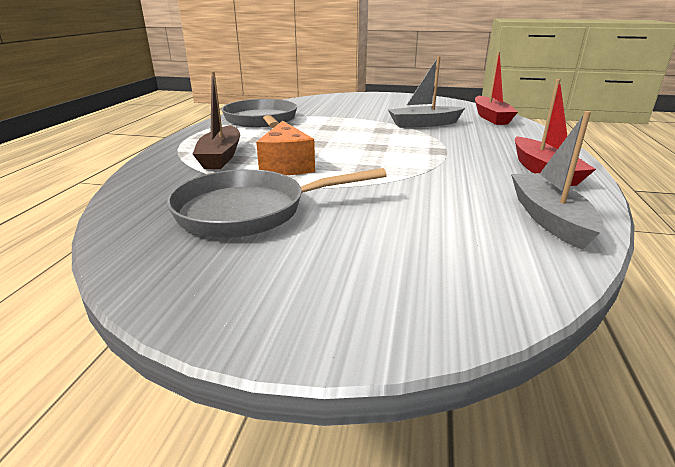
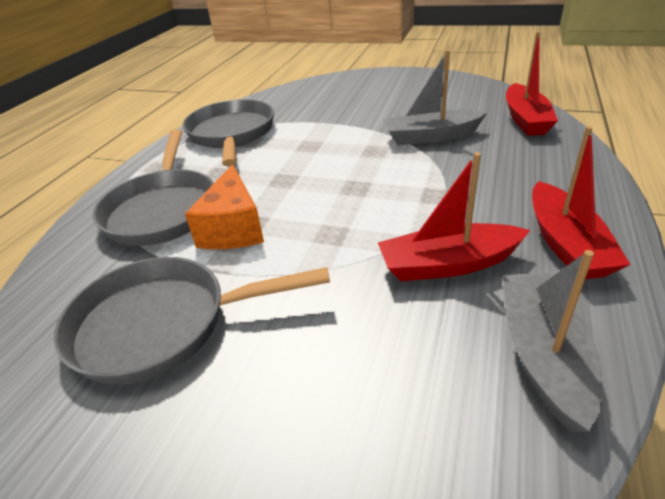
camera: 10 degrees right, 10 degrees up
brown boat [193,71,240,169] -> grey pan [93,129,214,246]
none -> red boat [378,153,530,281]

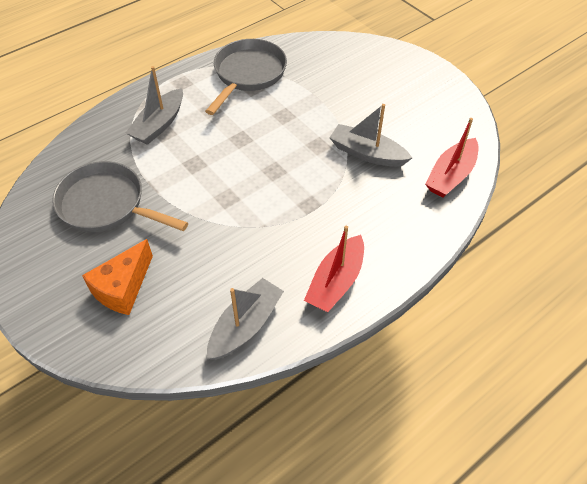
camera: 30 degrees right, 15 degrees up
grey pan [93,129,214,246] -> grey boat [126,66,183,145]
orange cheese [185,164,264,249] -> orange cheese moved to [82,239,153,315]
red boat [378,153,530,281] -> none

